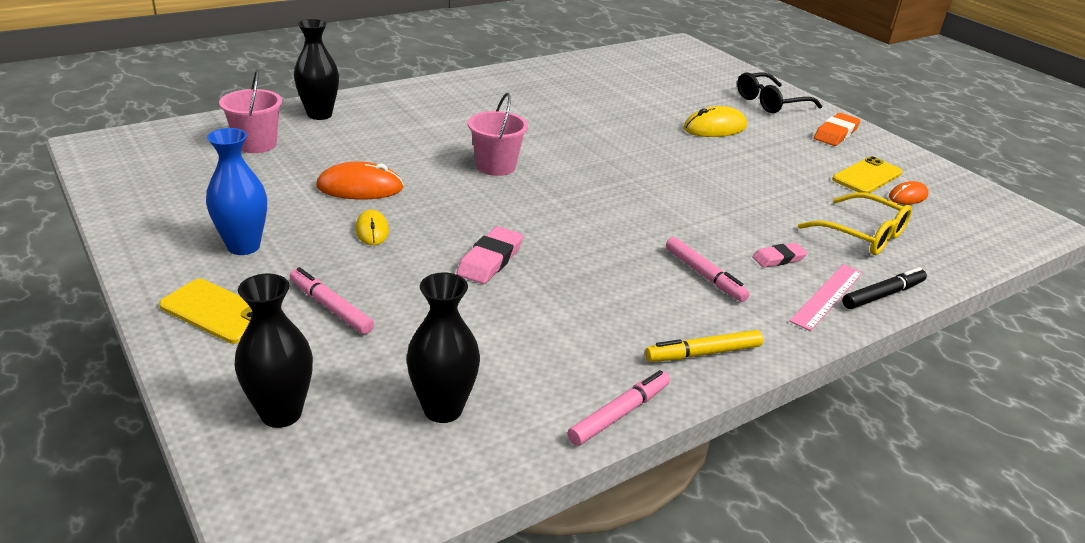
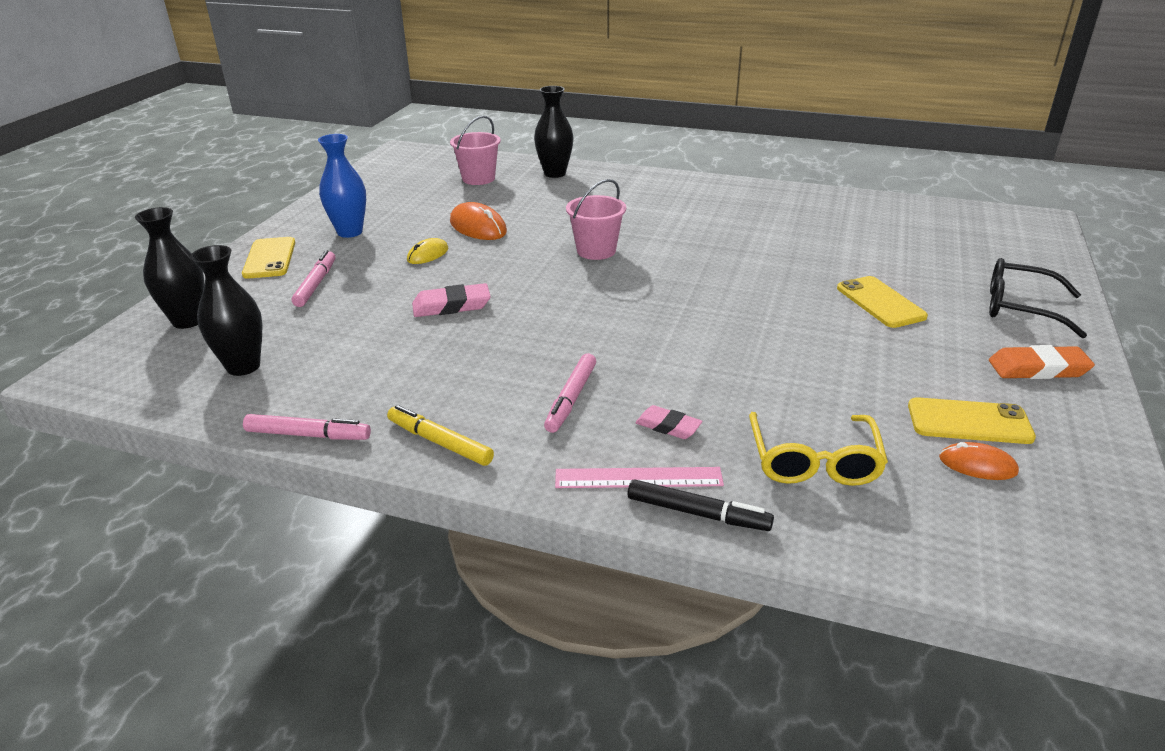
camera: 55 degrees right, 0 degrees up
yellow mouse [684,106,747,137] -> yellow phone [837,276,928,328]

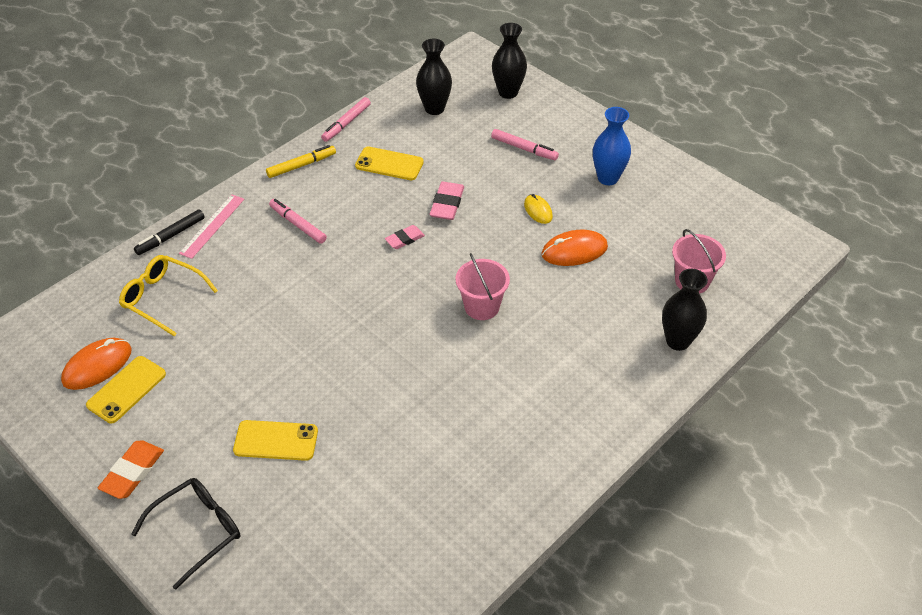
camera: 115 degrees right, 15 degrees up
yellow phone [242,237,295,279] -> yellow phone moved to [355,147,424,180]
pink eraser [635,405,702,439] -> pink eraser moved to [385,225,425,249]
orange mouse [939,442,1019,480] -> orange mouse [61,338,132,390], size x1.62

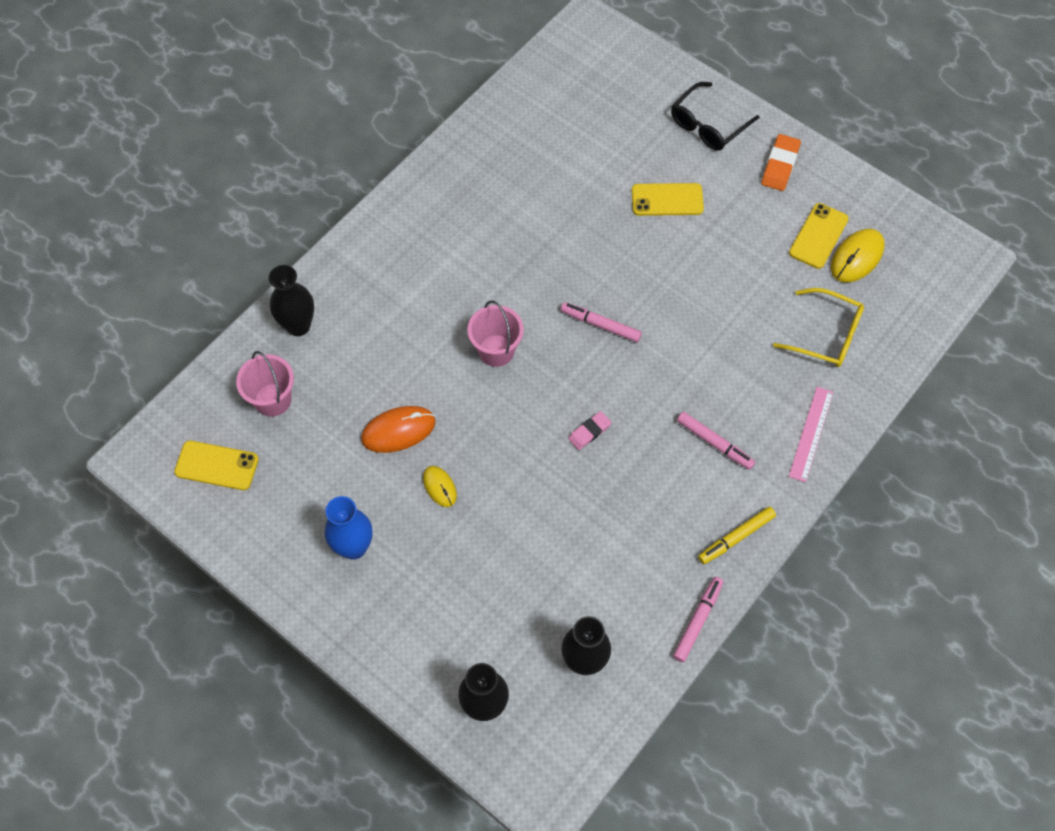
camera: 175 degrees right, 15 degrees up
orange mouse [61,338,132,390] -> yellow mouse [831,229,885,282]
black marker [134,209,205,255] -> none
yellow phone [355,147,424,180] -> yellow phone moved to [174,441,259,490]
pink eraser [430,182,464,220] -> none
pink marker [491,129,559,160] -> pink marker moved to [561,302,642,342]

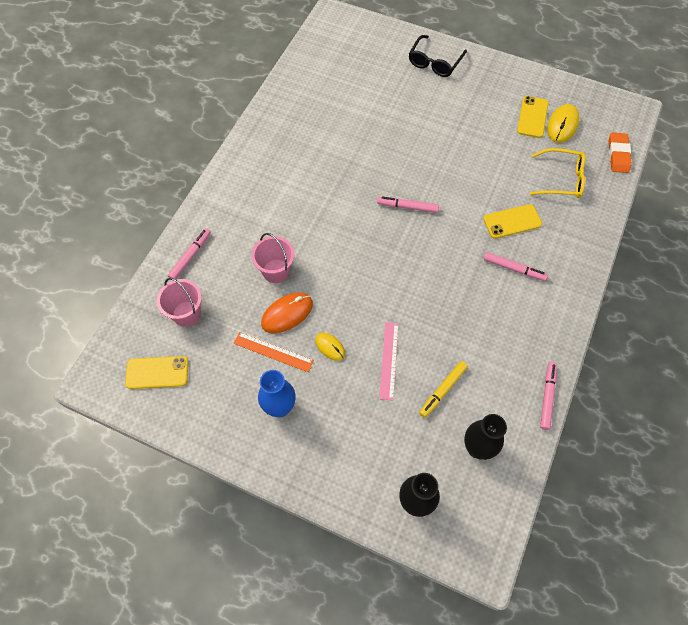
camera: 15 degrees left, 0 degrees up
black vase [269,265,314,336] -> pink marker [168,228,211,279]
pink bucket [467,301,524,367] -> pink bucket moved to [251,233,295,283]
pink eraser [568,411,612,450] -> none
yellow phone [632,183,704,216] -> yellow phone moved to [483,204,542,239]
yellow marker [698,507,776,564] -> yellow marker moved to [419,361,468,418]
orange eraser [761,134,801,191] -> orange eraser moved to [609,132,632,173]
pink ruler [789,387,833,482] -> pink ruler moved to [379,322,399,400]
none -> orange ruler [233,332,314,372]

